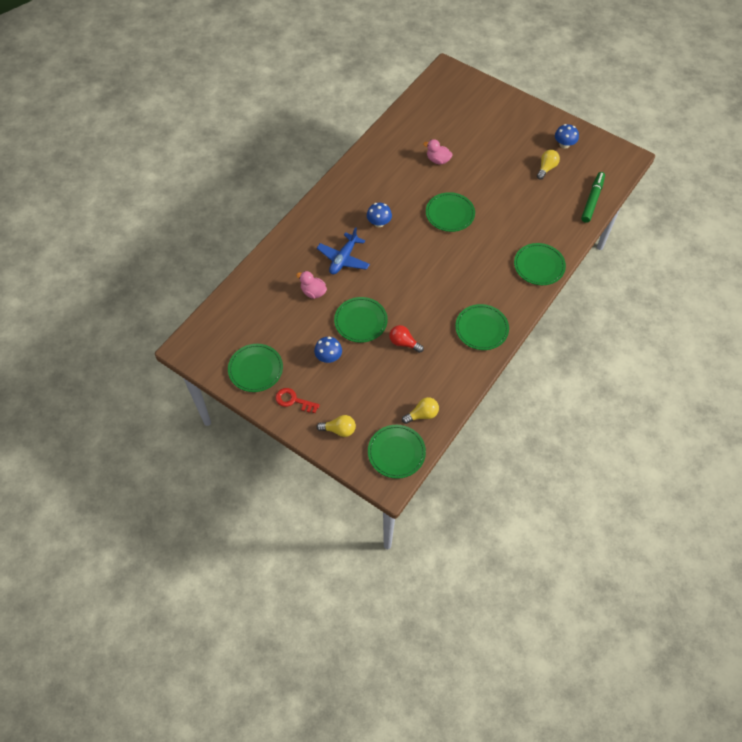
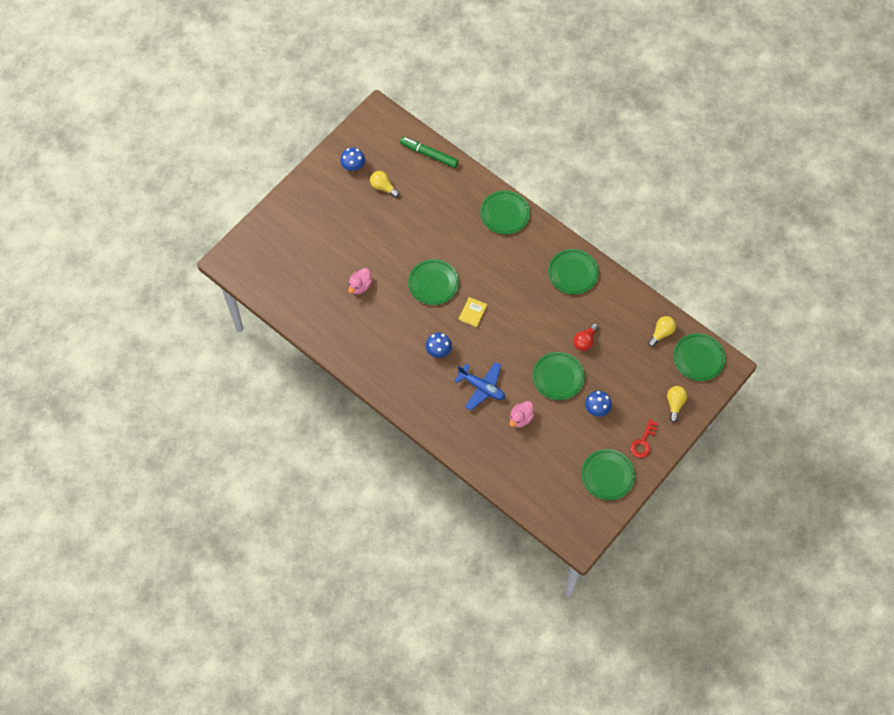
camera: 85 degrees left, 5 degrees up
yellow light bulb [402,397,439,424] -> yellow light bulb turned 60 degrees clockwise [648,316,676,347]
none -> yellow book [459,297,487,327]

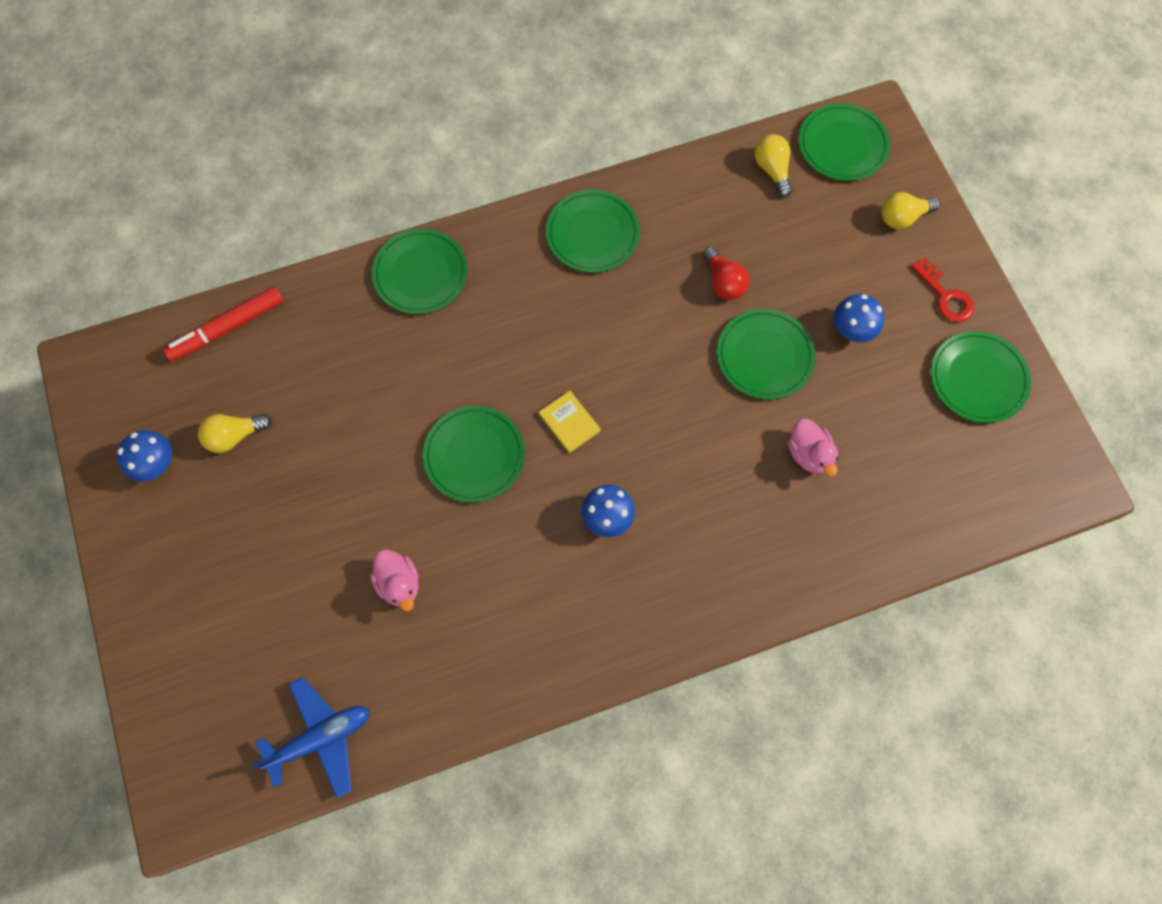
camera: 60 degrees left, 5 degrees up
green marker [400,137,459,168] -> red marker [163,286,283,361]
blue plane [454,362,505,411] -> blue plane moved to [251,677,369,798]
yellow light bulb [667,386,687,423] -> yellow light bulb turned 60 degrees counterclockwise [882,192,940,229]

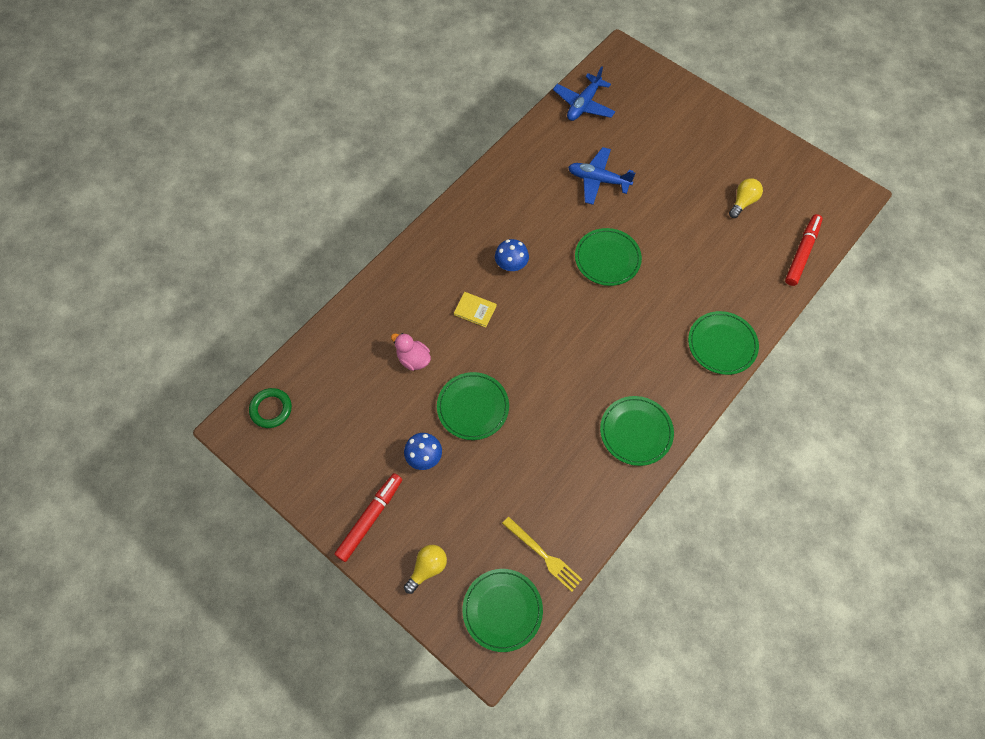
camera: 150 degrees right, 5 degrees down
blue mushroom [117,430,172,482] -> none
pink duck [370,549,419,611] -> blue plane [568,147,635,205]
yellow book [539,391,601,453] -> yellow book moved to [454,292,497,327]
red light bulb [703,246,749,300] -> none
yellow light bulb [755,134,792,198] -> yellow fork [502,517,583,592]
red key [911,257,974,322] -> red marker [334,473,402,562]
green plate [931,331,1031,423] -> none
none -> green ring [249,388,292,428]

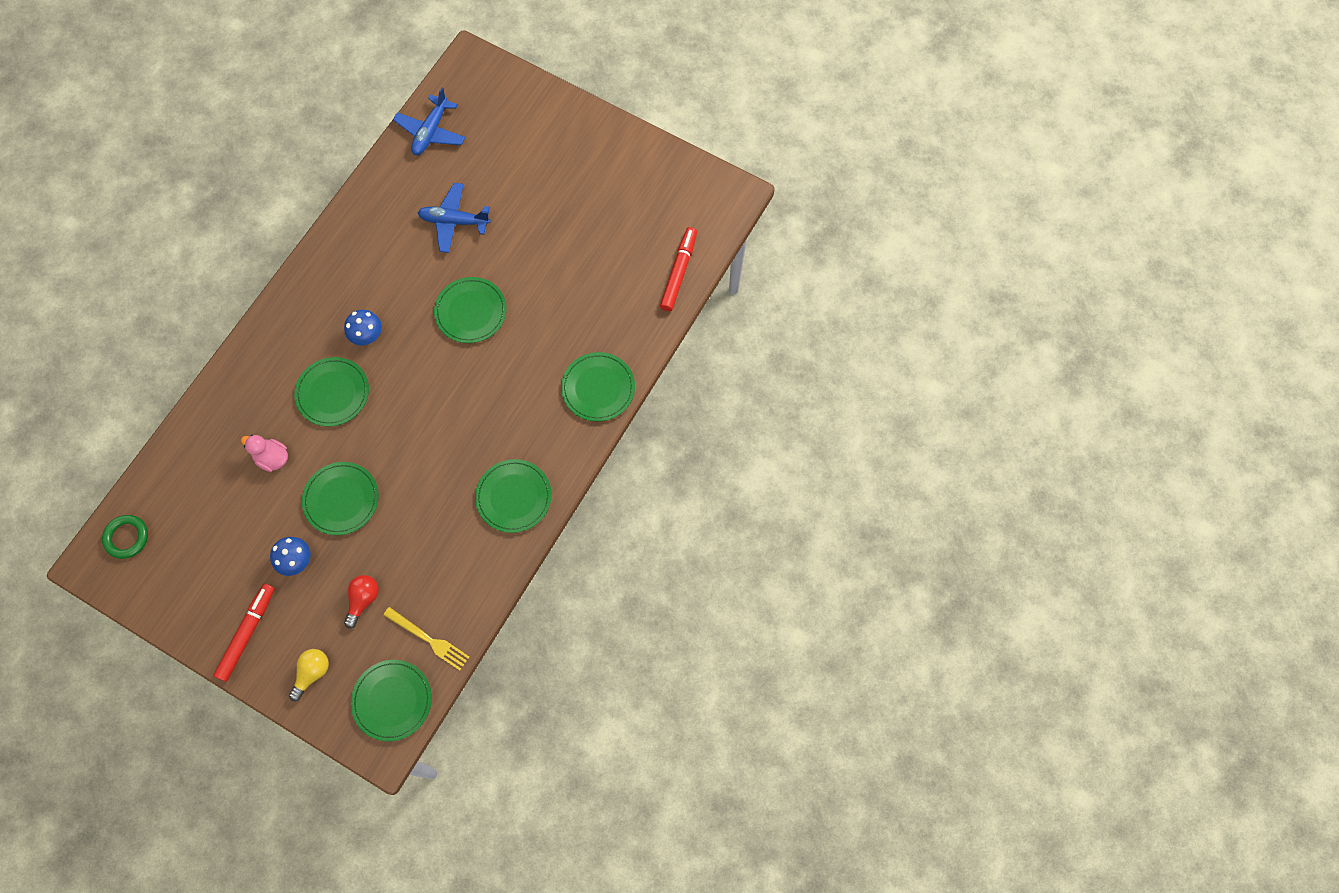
camera: 10 degrees left, 5 degrees up
yellow book [454,292,497,327] -> green plate [294,357,369,426]
yellow light bulb [729,178,763,218] -> none
none -> red light bulb [344,575,379,628]

